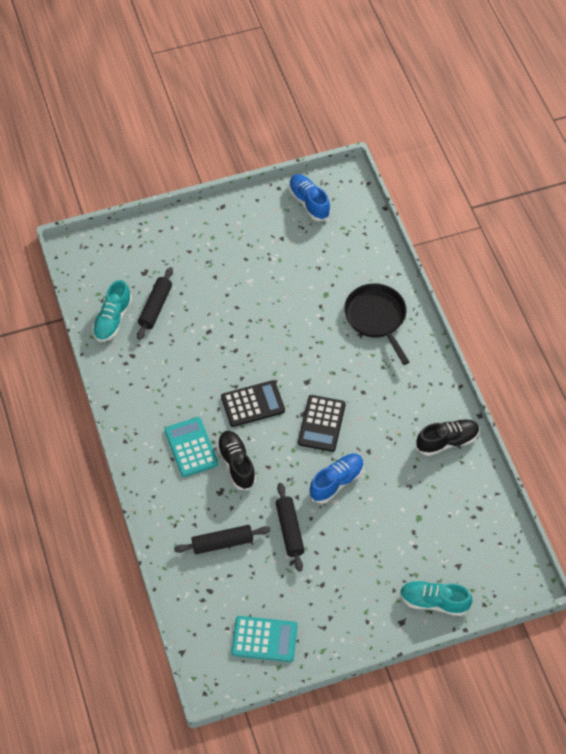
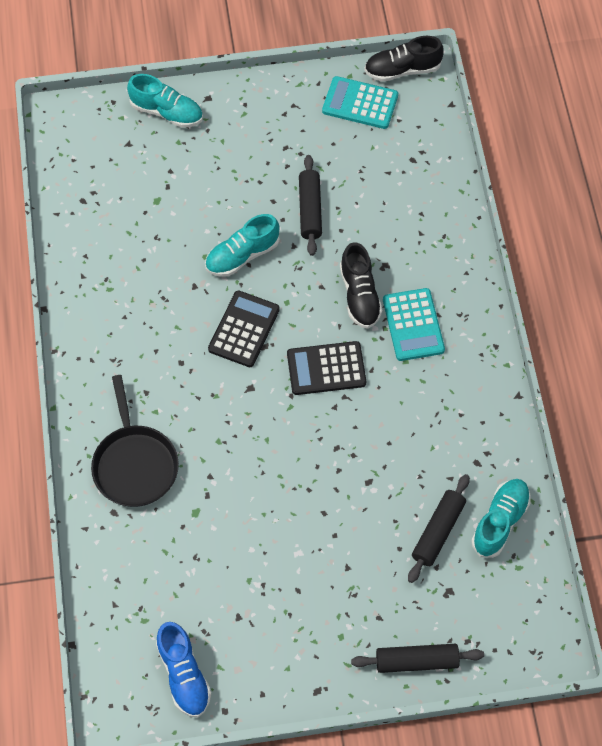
camera: 170 degrees left, 5 degrees up
black rolling pin [174,525,271,554] -> black rolling pin moved to [351,644,484,673]
blue shoe [309,453,364,504] -> turquoise shoe [205,214,280,277]
black shoe [416,419,479,456] -> black shoe moved to [364,36,444,82]

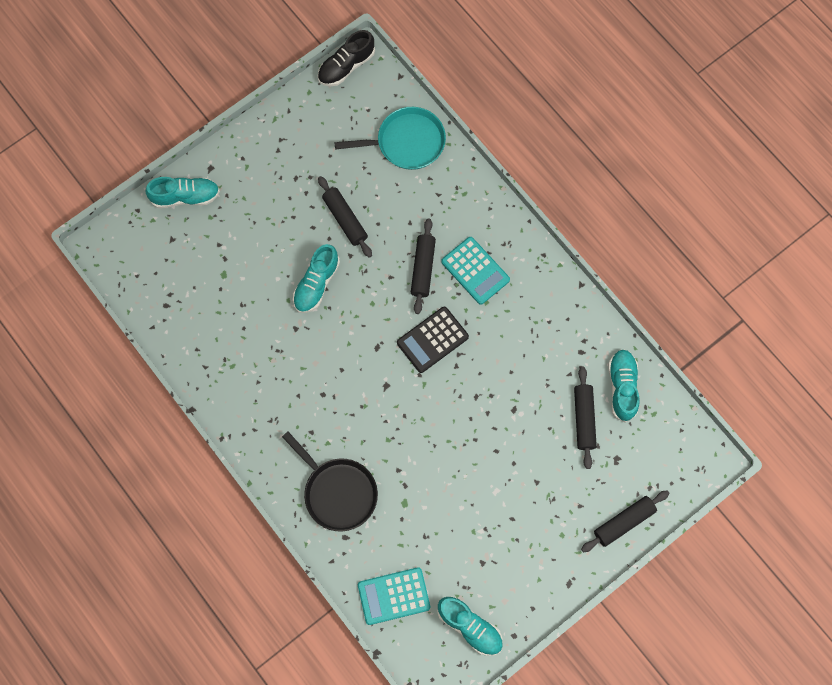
camera: 30 degrees left, 10 degrees up
blue shoe [156,622,211,717] -> turquoise shoe [437,597,503,656]
black calculator [208,290,280,367] -> none
turquoise calculator [322,76,398,129] -> turquoise calculator moved to [358,567,430,625]
black shoe [340,242,382,329] -> black rolling pin [411,218,436,314]
none -> turquoise pan [334,107,446,170]

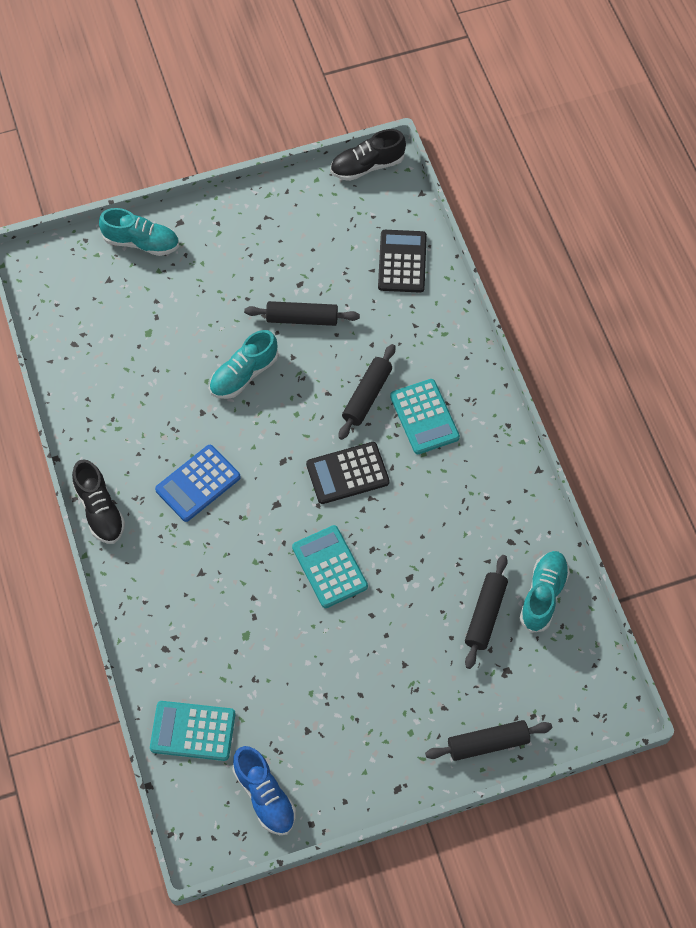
camera: 20 degrees right, 10 degrees down
black pan [282,432,378,532] -> none
black rolling pin [318,176,372,258] -> black rolling pin turned 75 degrees counterclockwise [244,301,360,326]
turquoise pan [334,107,446,170] -> black calculator [378,230,427,293]
turquoise shoe [437,597,503,656] -> blue shoe [233,746,296,835]
none -> black shoe [72,459,125,544]
none -> blue calculator [155,445,241,522]
none -> turquoise calculator [292,525,368,608]

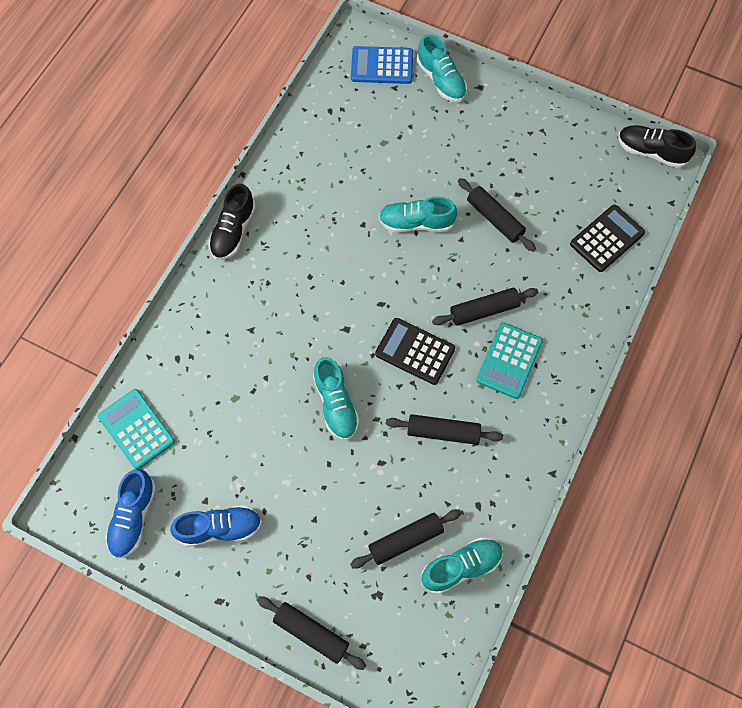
camera: 45 degrees right, 5 degrees up
blue calculator [155,445,241,522] -> blue calculator moved to [351,46,413,84]
turquoise calculator [292,525,368,608] -> turquoise shoe [313,357,359,440]
none -> blue shoe [170,505,262,547]
none -> black rolling pin [386,414,503,445]

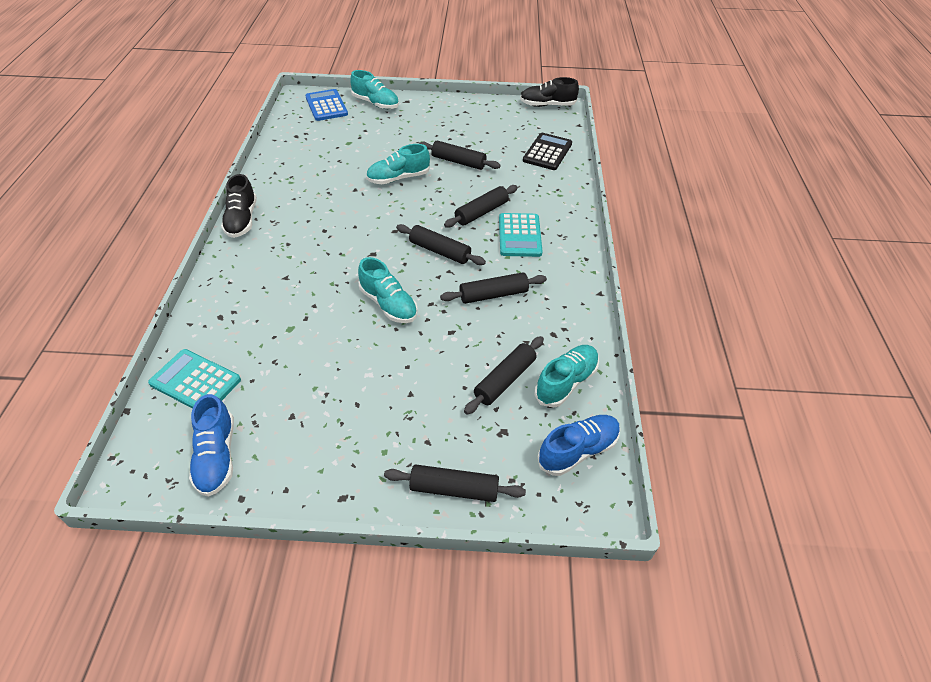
camera: 25 degrees left, 20 degrees down
blue shoe [170,505,262,547] -> blue shoe moved to [538,415,620,476]
blue calculator [351,46,413,84] -> blue calculator turned 90 degrees clockwise [305,89,348,121]
black calculator [375,318,455,385] -> black rolling pin [396,224,486,265]

